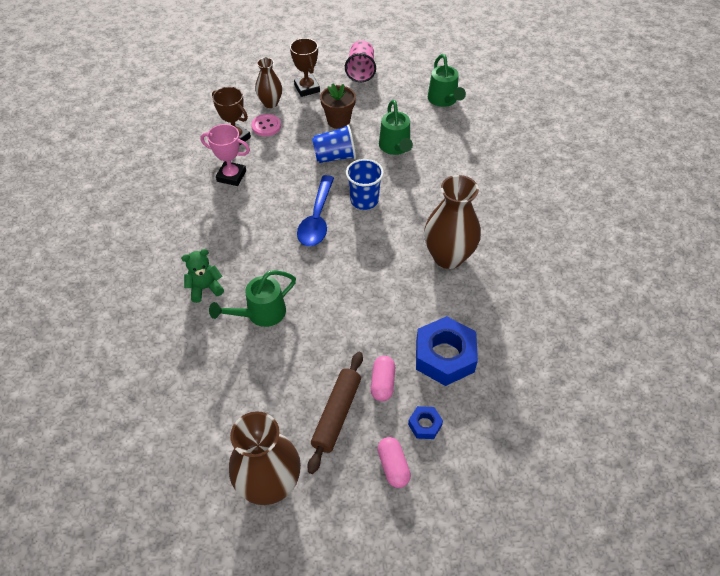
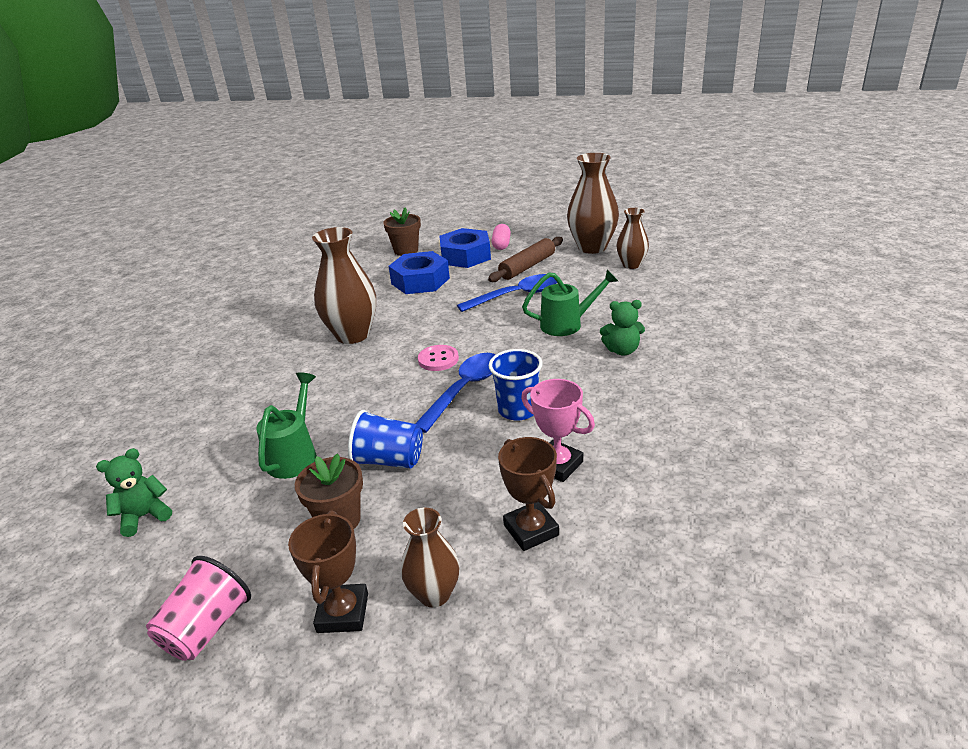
camera: 155 degrees left, 20 degrees down
pink button [251,114,281,136] -> pink button moved to [418,345,459,371]
blue cup [346,159,384,210] -> blue cup moved to [489,349,543,421]
pink capsule [371,356,395,401] -> none
blue nut [408,406,443,439] -> blue nut [439,228,491,268], size x2.10
green watering can [428,54,466,107] -> green teddy bear [96,448,172,537]
none -> brown flower pot [383,207,421,256]
none -> blue spoon [457,274,557,312]
none -> brown vase [616,208,649,269]

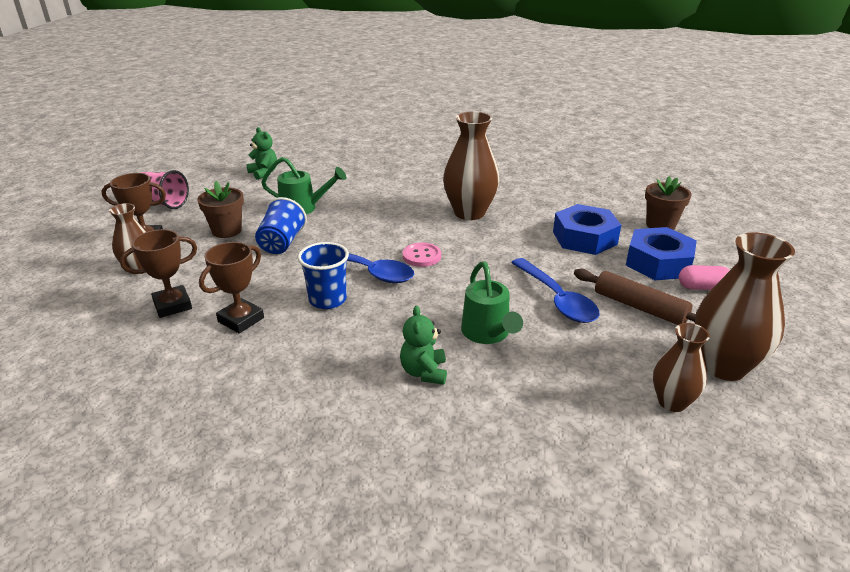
camera: 85 degrees right, 0 degrees up
pink trophy [521,379,595,482] -> brown trophy [199,242,264,333]

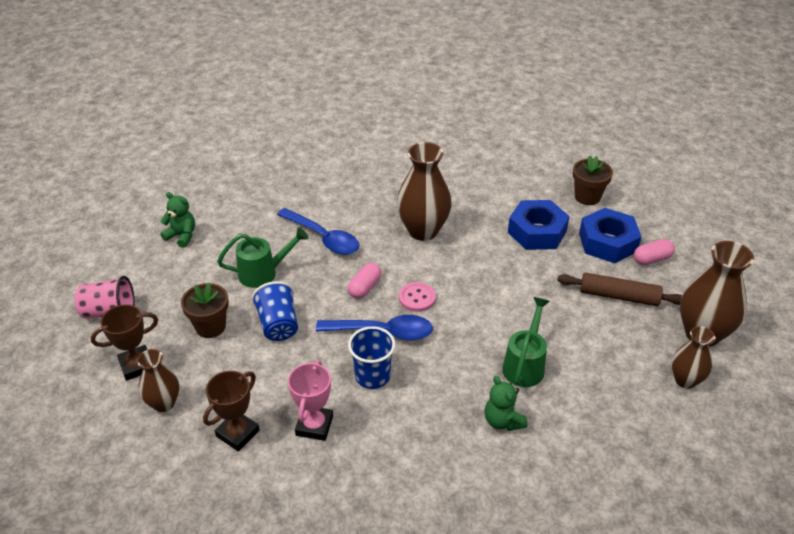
camera: 25 degrees left, 10 degrees up
brown trophy [199,242,264,333] -> pink trophy [288,360,333,441]
green watering can [461,262,523,344] -> green watering can turned 120 degrees counterclockwise [502,297,550,387]
blue spoon [511,258,599,323] -> blue spoon moved to [277,208,359,255]
none -> pink capsule [348,263,381,298]

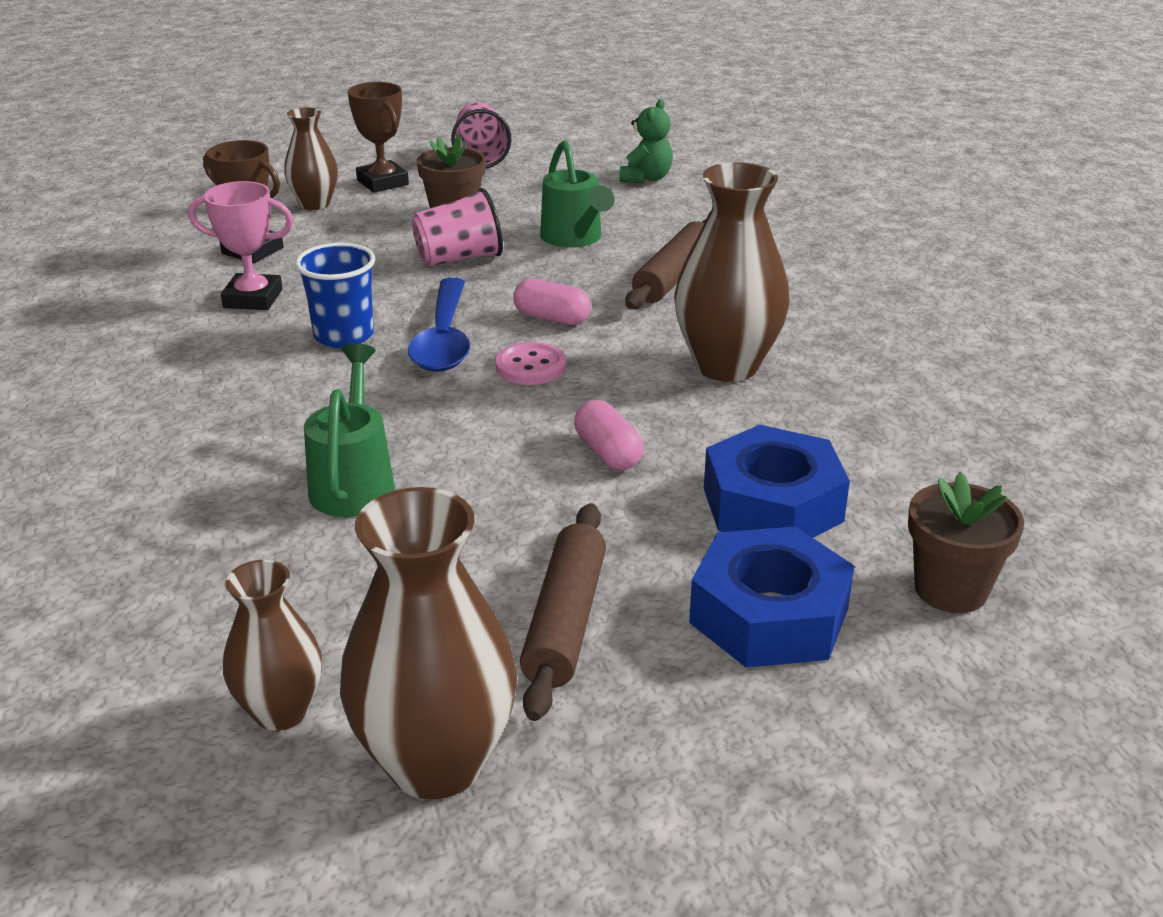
camera: 85 degrees right, 10 degrees down
blue cup [251,281,298,341] -> pink cup [412,188,503,266]
blue spoon [277,208,359,255] -> brown rolling pin [625,218,707,309]
green teddy bear [484,376,528,431] -> none
green watering can [502,297,550,387] -> green watering can turned 105 degrees counterclockwise [304,344,395,517]
pink capsule [634,239,675,265] -> pink capsule moved to [574,400,644,470]

